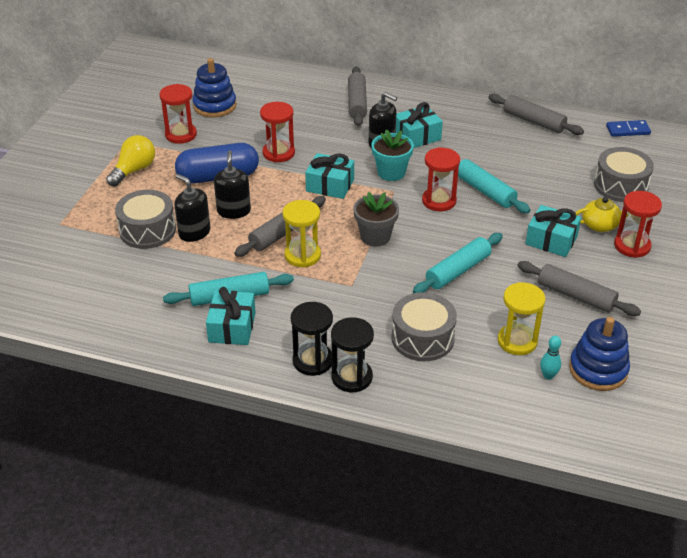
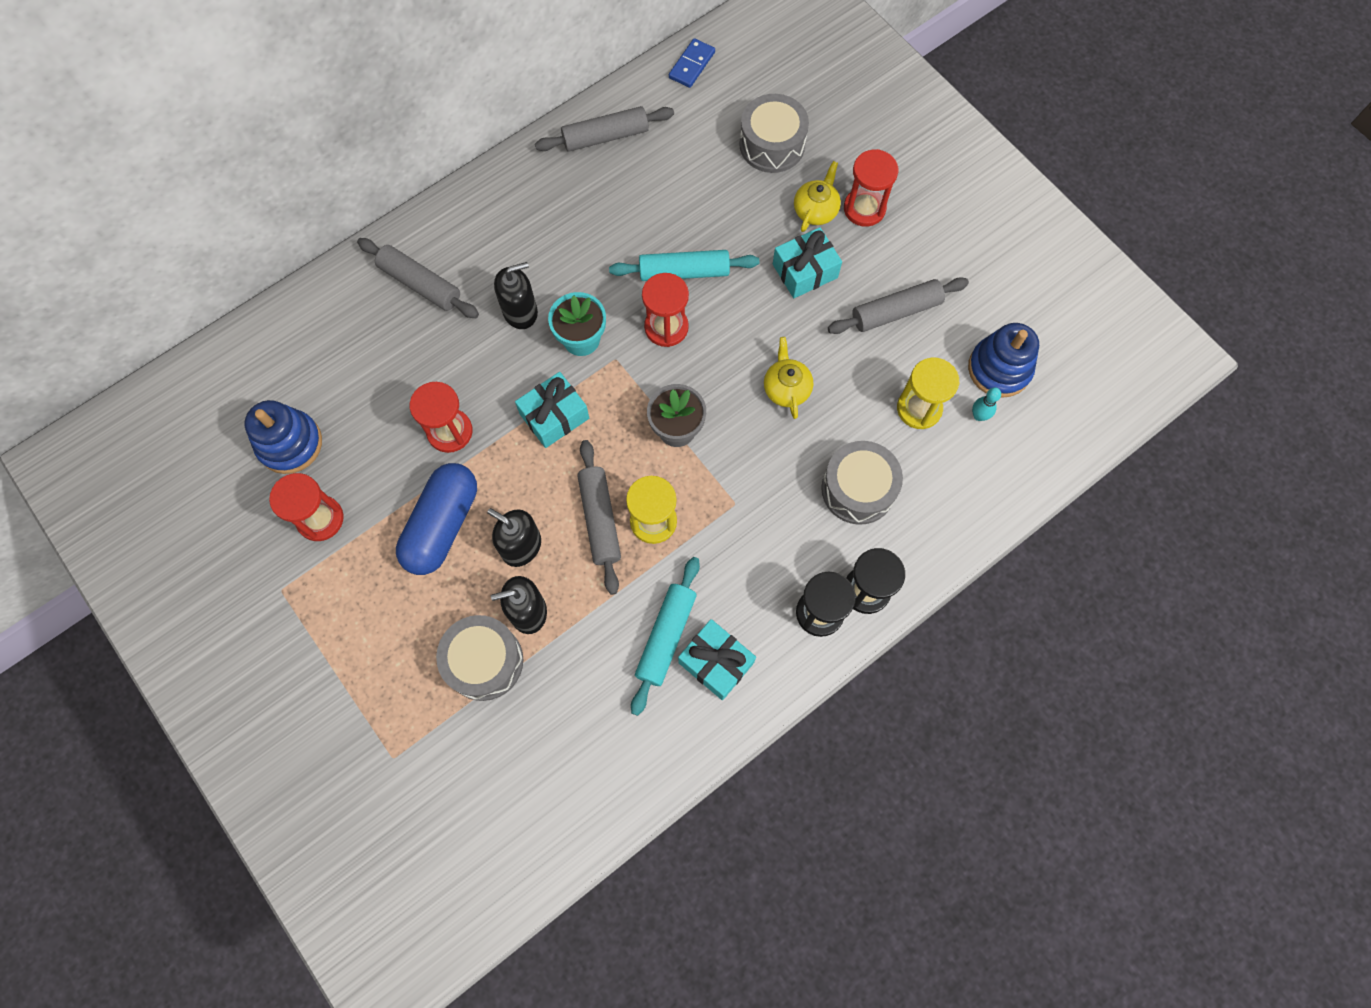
camera: 55 degrees left, 30 degrees up
yellow light bulb [106,135,155,186] -> none
turquoise gift [396,102,443,148] -> none
turquoise rolling pin [413,233,503,293] -> yellow teapot [764,337,813,419]

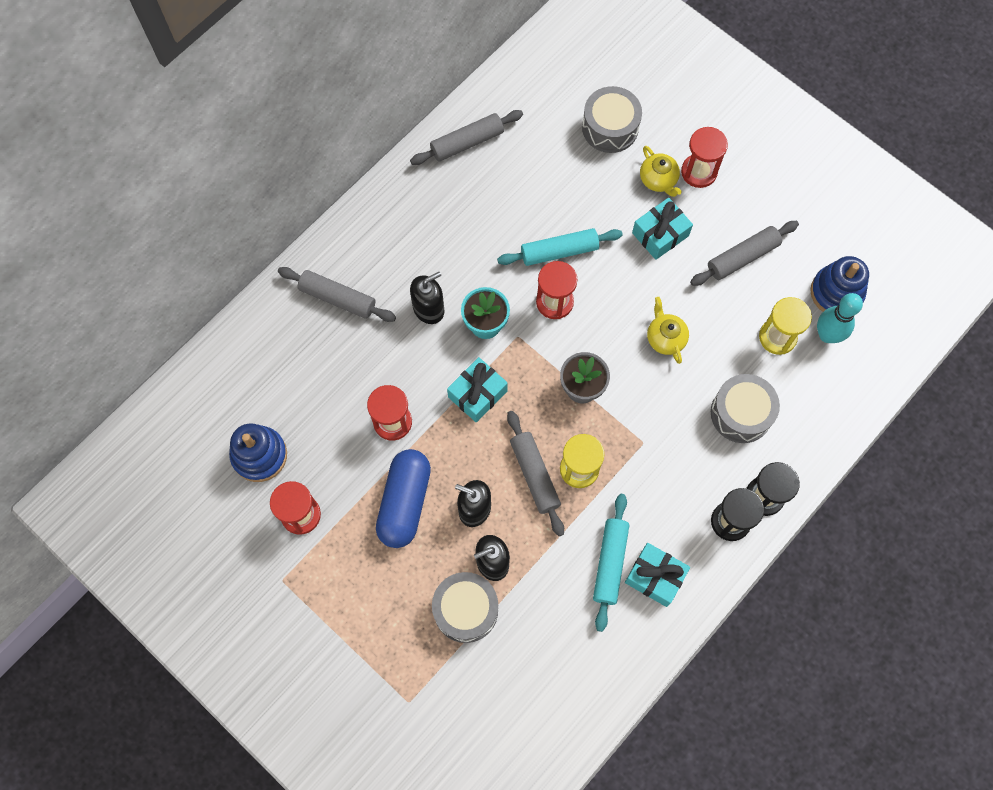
camera: 10 degrees left, 0 degrees up
blue domino [669,38,715,88] -> none
yellow teapot [794,161,841,232] -> yellow teapot turned 135 degrees clockwise [640,146,682,197]
turquoise bowling pin [972,387,1001,421] -> turquoise bowling pin [817,293,863,343], size x1.85

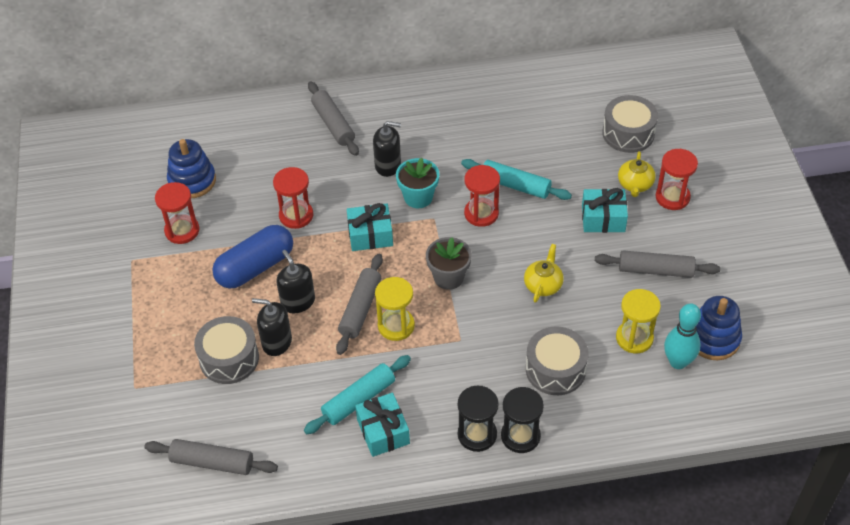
camera: 40 degrees right, 20 degrees down
grey rolling pin [410,110,523,165] -> grey rolling pin moved to [144,439,278,475]

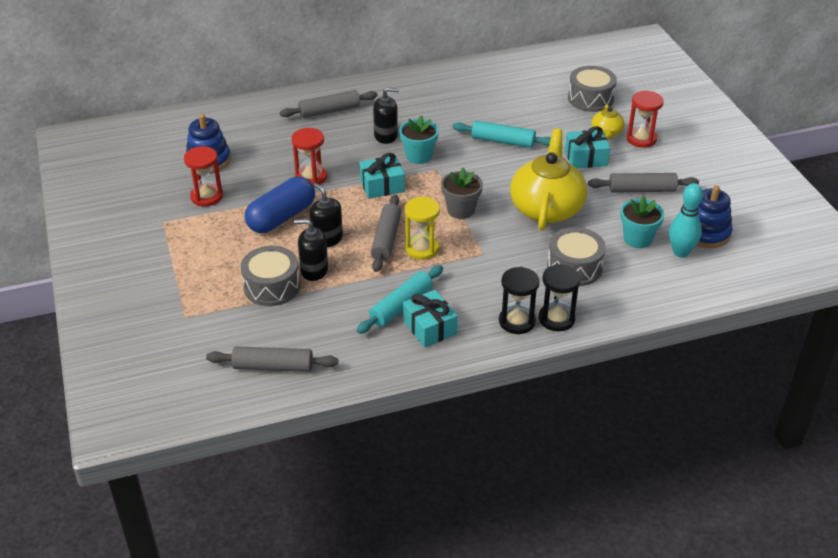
camera: 10 degrees left, 10 degrees down
grey rolling pin [308,81,359,156] -> grey rolling pin turned 75 degrees counterclockwise [280,90,378,118]
red hourglass [464,165,500,227] -> none
yellow teapot [524,244,564,303] -> yellow teapot [510,128,587,231], size x2.13
yellow hourglass [616,289,661,353] -> turquoise flower pot [620,196,664,248]

